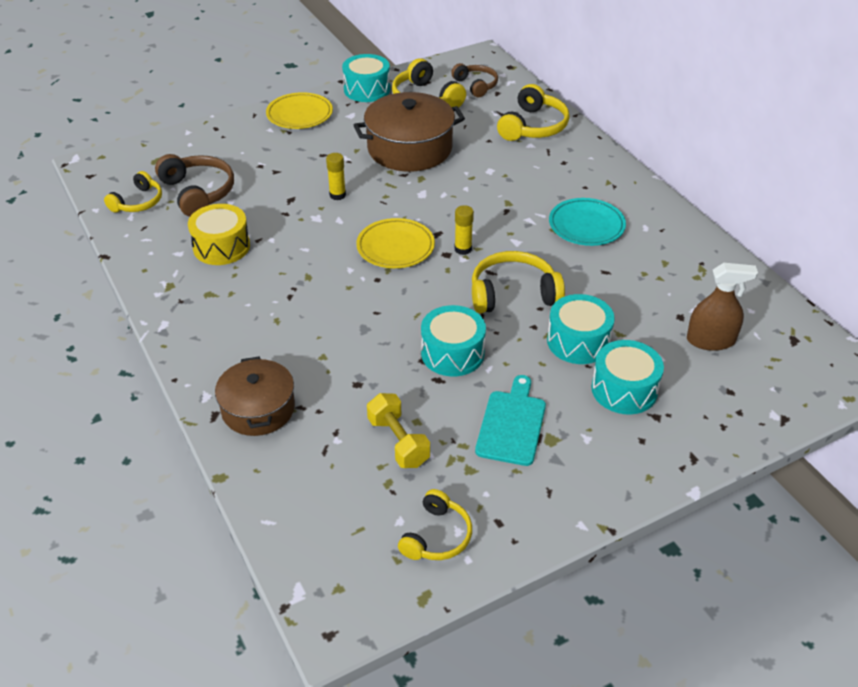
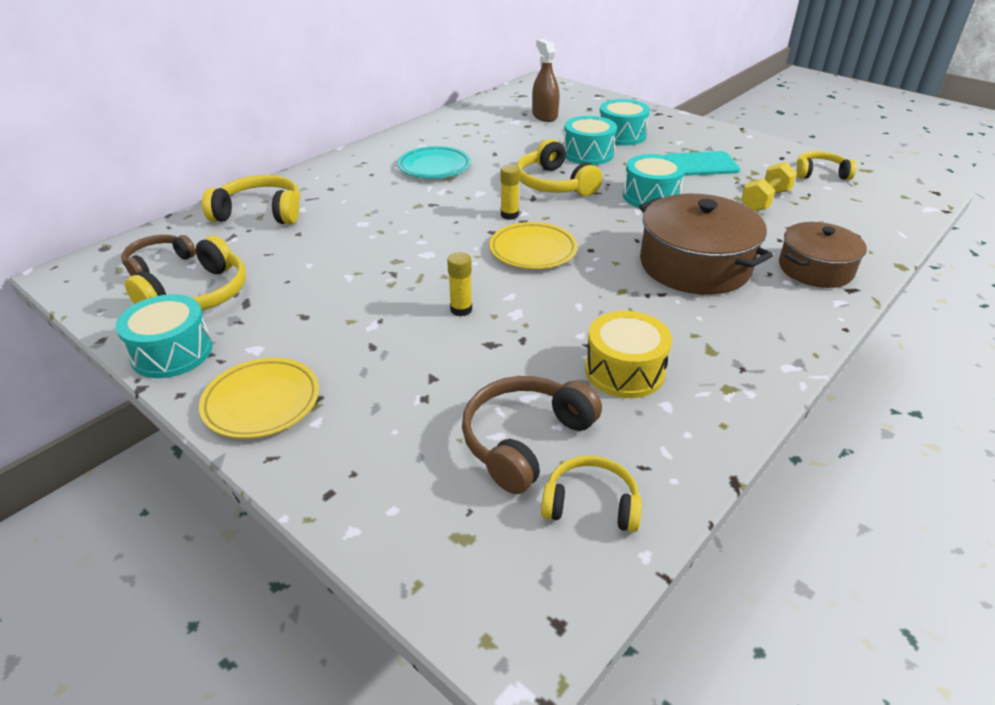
camera: 110 degrees left, 5 degrees down
brown pot [354,92,465,171] -> brown pot moved to [639,194,773,295]

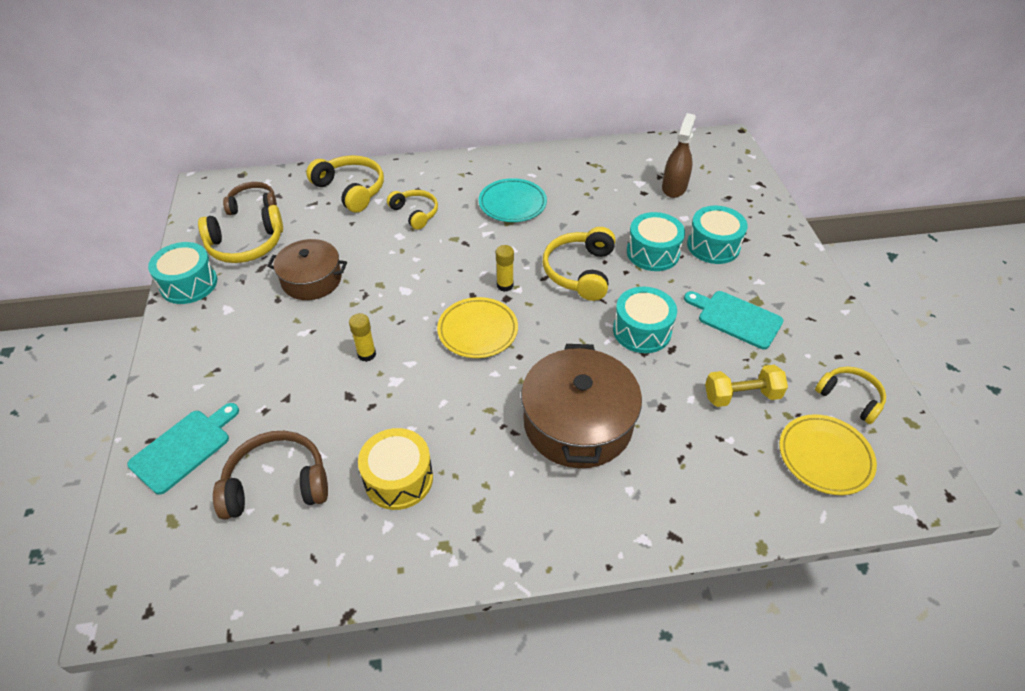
camera: 40 degrees right, 10 degrees up
yellow plate [199,358,319,439] -> yellow plate moved to [779,414,877,495]
yellow headphones [541,456,642,532] -> yellow headphones moved to [387,190,438,230]
brown pot [779,222,867,288] -> brown pot moved to [267,239,347,300]
none -> turquoise cutting board [127,403,239,495]

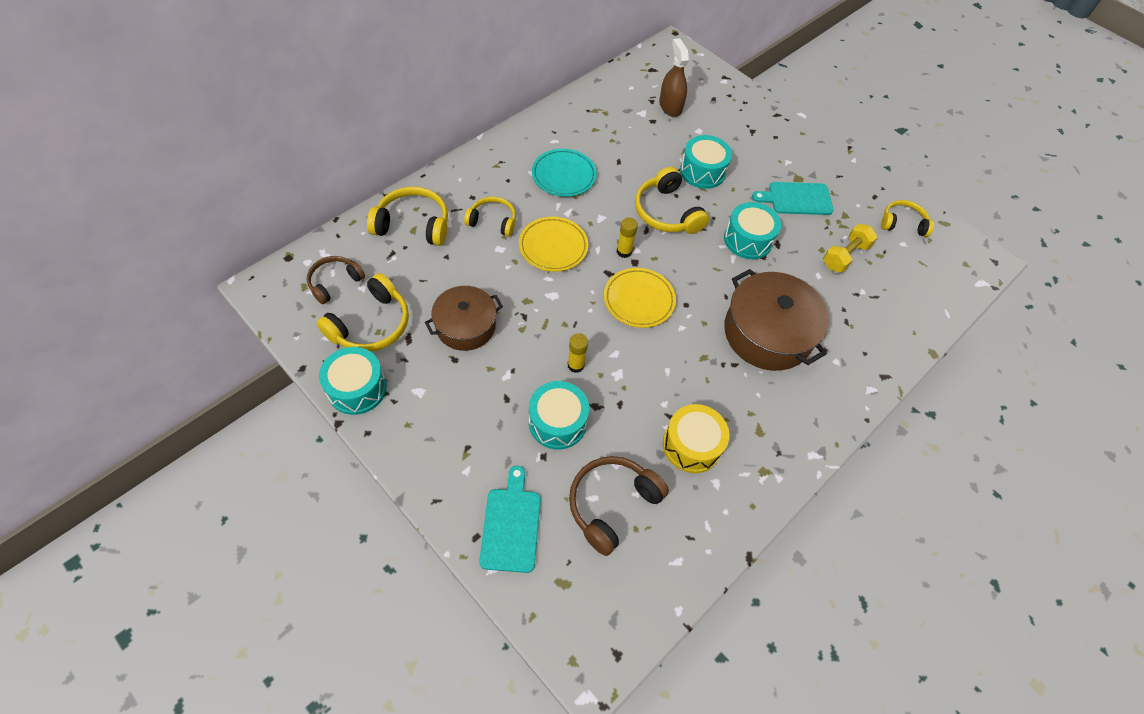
camera: 40 degrees left, 10 degrees up
turquoise drum [687,206,748,264] -> turquoise drum moved to [529,381,589,450]
yellow plate [779,414,877,495] -> yellow plate moved to [519,217,588,272]

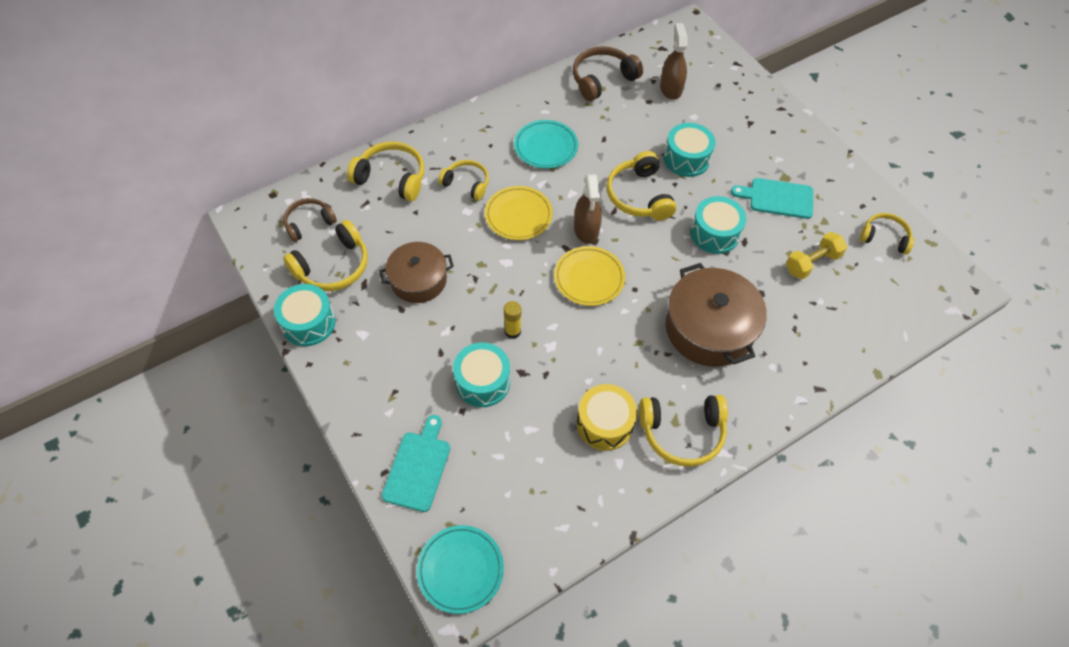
camera: 15 degrees right, 0 degrees up
brown headphones [569,456,669,556] -> brown headphones moved to [573,46,643,101]
yellow glue stick [617,218,638,258] -> brown spray bottle [574,174,602,244]
none -> turquoise plate [417,525,504,614]
none -> yellow headphones [639,395,728,467]

